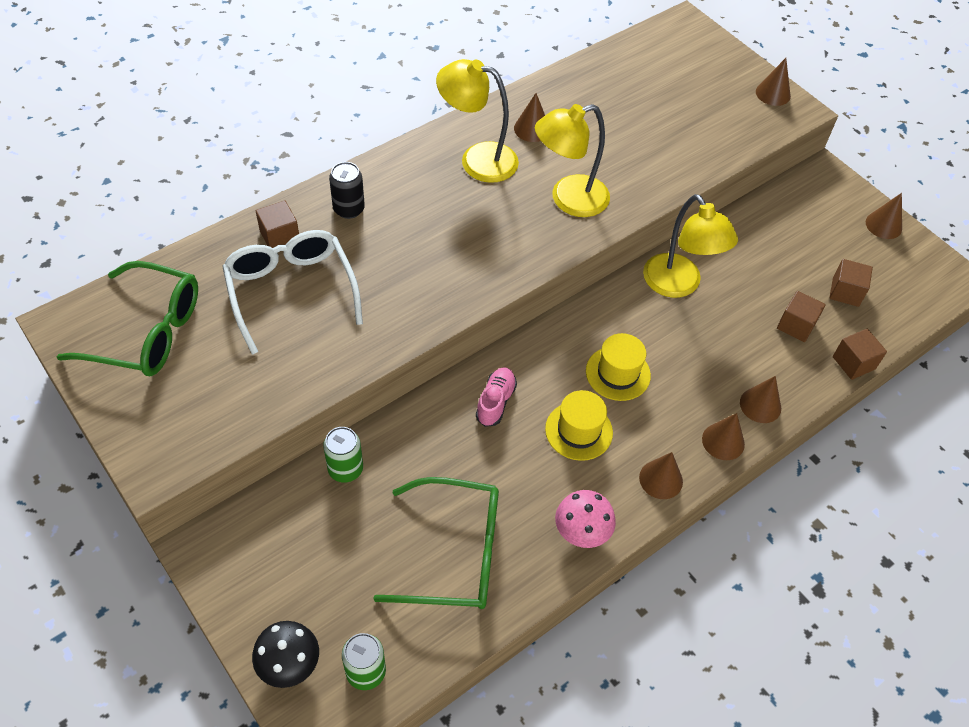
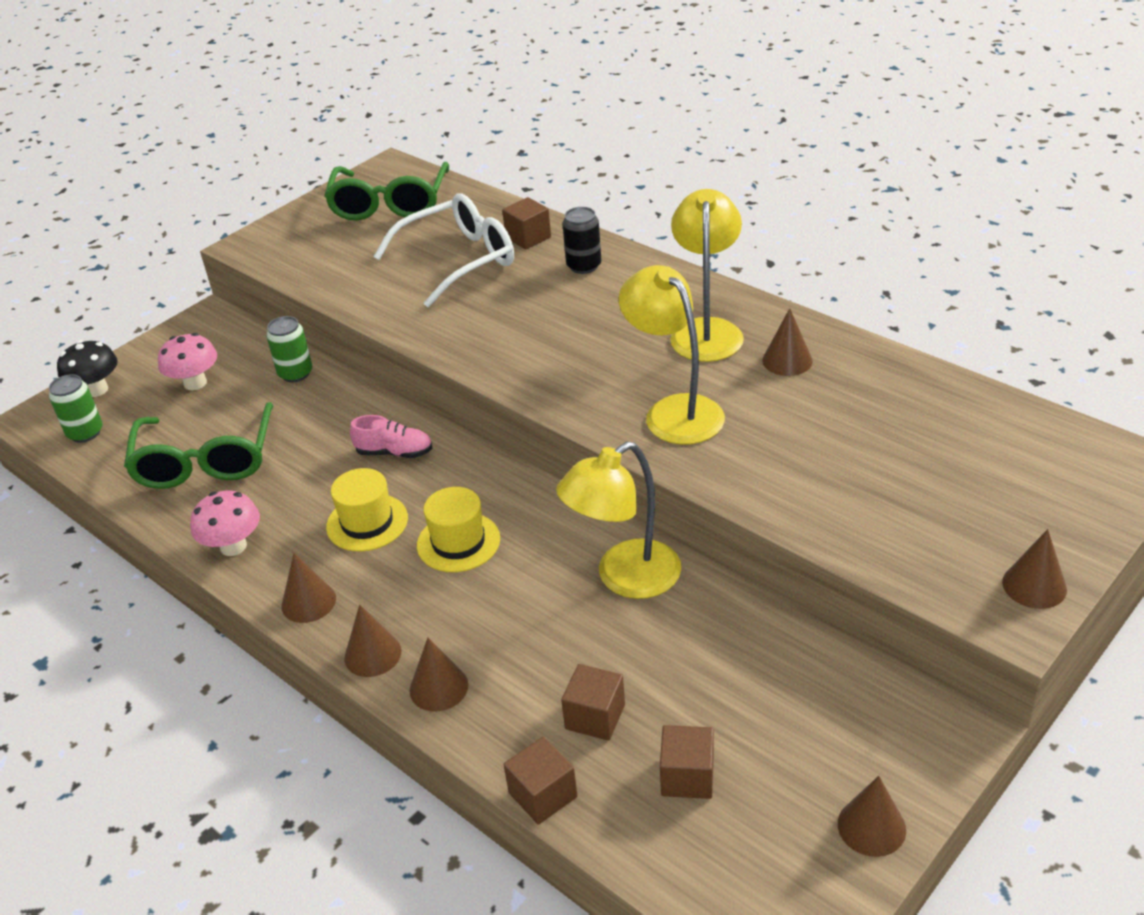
camera: 85 degrees right, 15 degrees down
none -> pink mushroom [158,333,217,390]

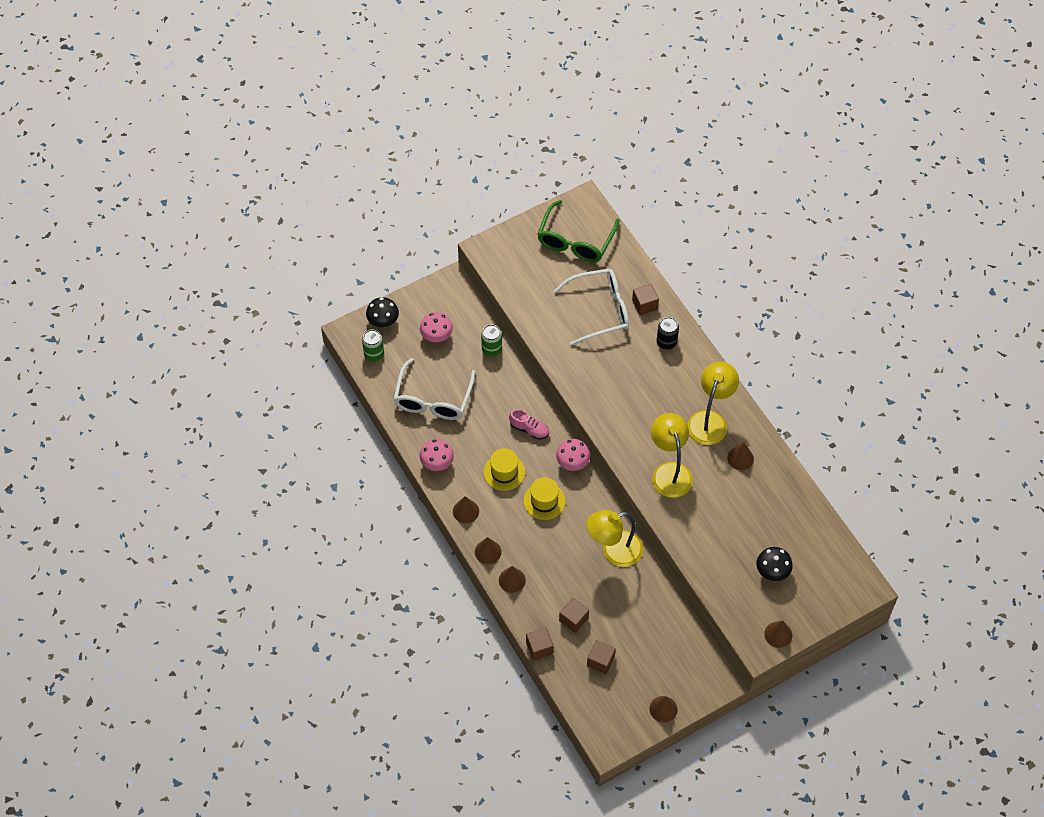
camera: 15 degrees right, 20 degrees up
green glasses [124,402,274,489] -> white glasses [393,358,475,420]
none -> pink mushroom [556,439,590,471]
none -> black mushroom [757,547,793,581]

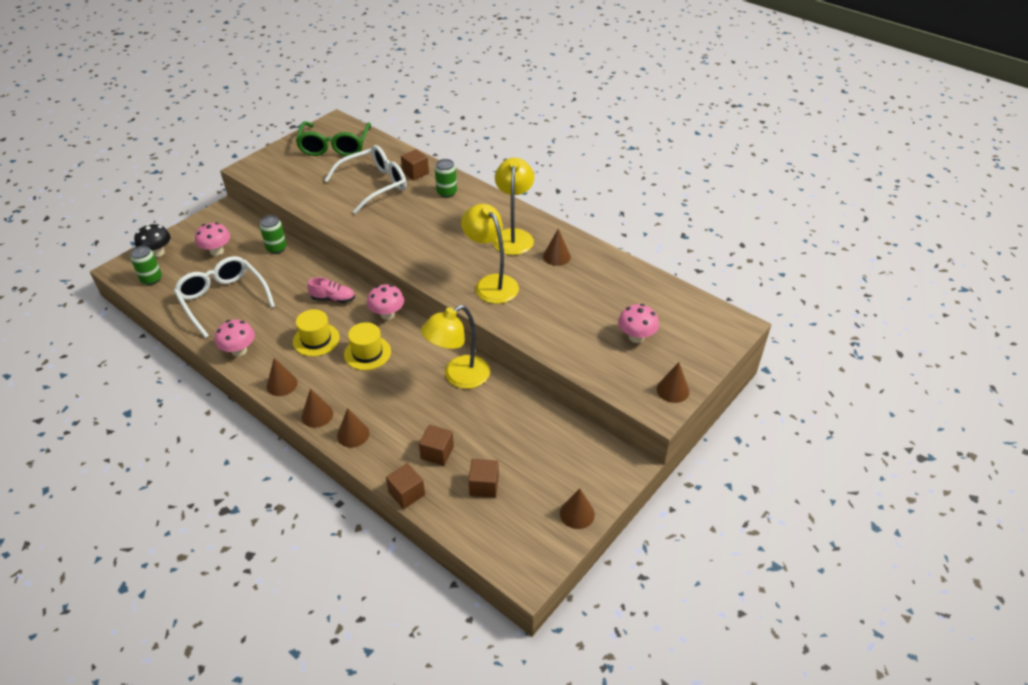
camera: 20 degrees left, 15 degrees down
white glasses [393,358,475,420] -> white glasses turned 150 degrees clockwise [174,256,275,338]
black can [657,317,679,350] -> green can [435,159,457,198]
black mushroom [757,547,793,581] -> pink mushroom [618,304,659,343]

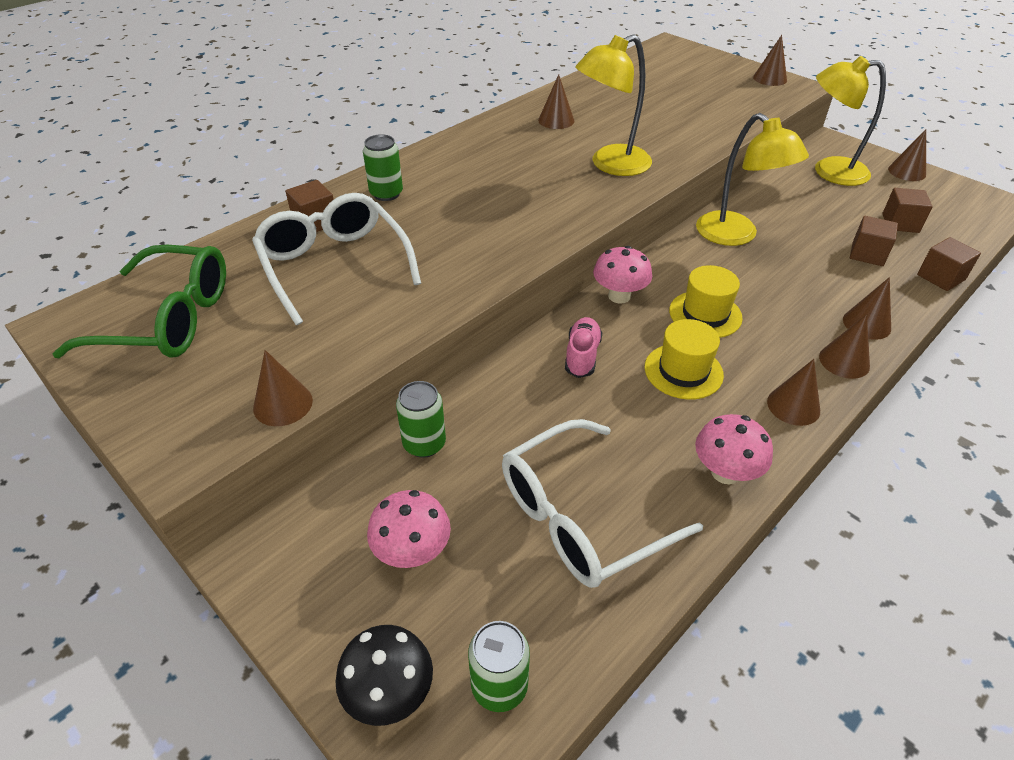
camera: 85 degrees left, 0 degrees up
yellow lamp [493,158,534,255] -> yellow lamp moved to [815,56,886,186]
pink mushroom [618,304,659,343] -> none
none -> brown cone [253,350,313,426]

